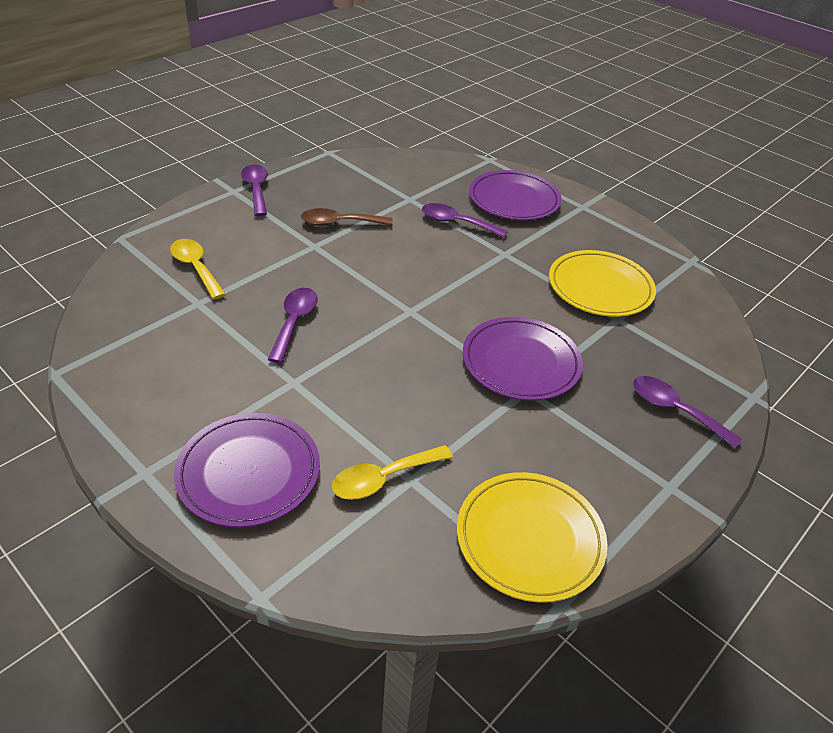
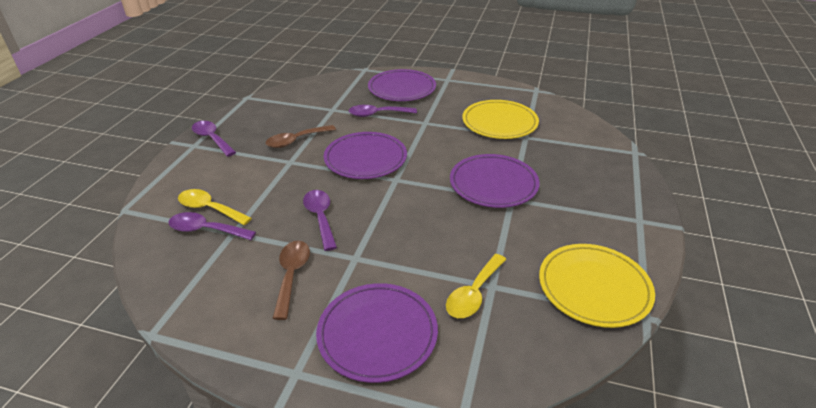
camera: 25 degrees left, 5 degrees down
purple spoon [633,376,742,448] -> purple spoon moved to [169,212,256,240]
none -> brown spoon [272,241,310,320]
none -> purple plate [323,132,407,179]

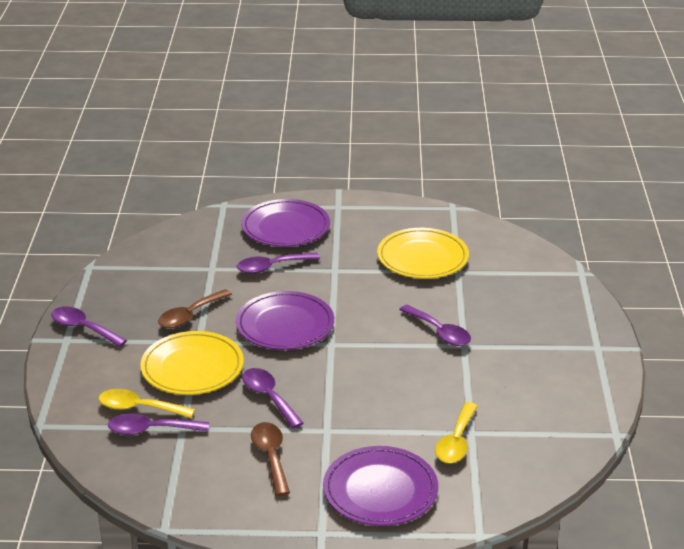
camera: 15 degrees left, 5 degrees down
purple plate [450,154,540,208] -> purple spoon [399,305,471,346]
yellow plate [539,244,655,328] -> yellow plate moved to [140,331,244,395]

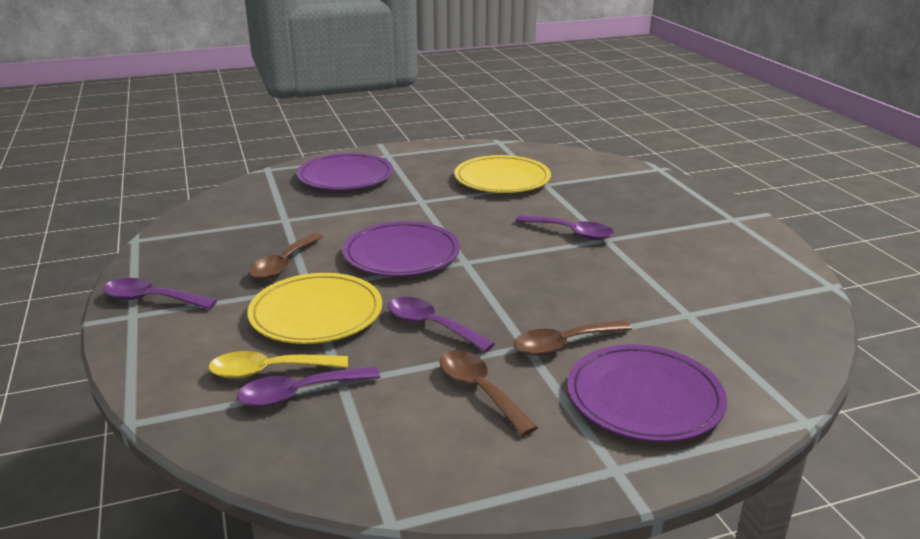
camera: 20 degrees left, 5 degrees down
purple spoon [237,252,320,274] -> none
yellow spoon [435,402,477,463] -> none
none -> brown spoon [514,320,632,356]

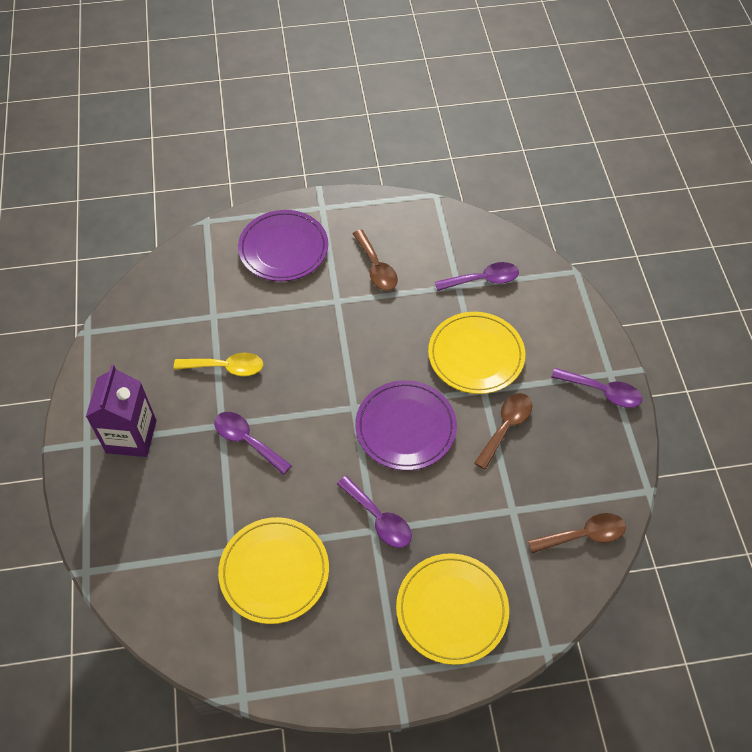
camera: 170 degrees left, 30 degrees up
yellow spoon [208,351,348,379] -> yellow spoon moved to [174,352,263,376]
purple plate [297,153,393,190] -> yellow plate [396,553,509,665]
purple spoon [388,297,495,352] -> purple spoon moved to [337,476,412,548]
brown spoon [514,320,632,356] -> brown spoon moved to [528,513,626,553]
none -> purple carton [86,365,157,457]

